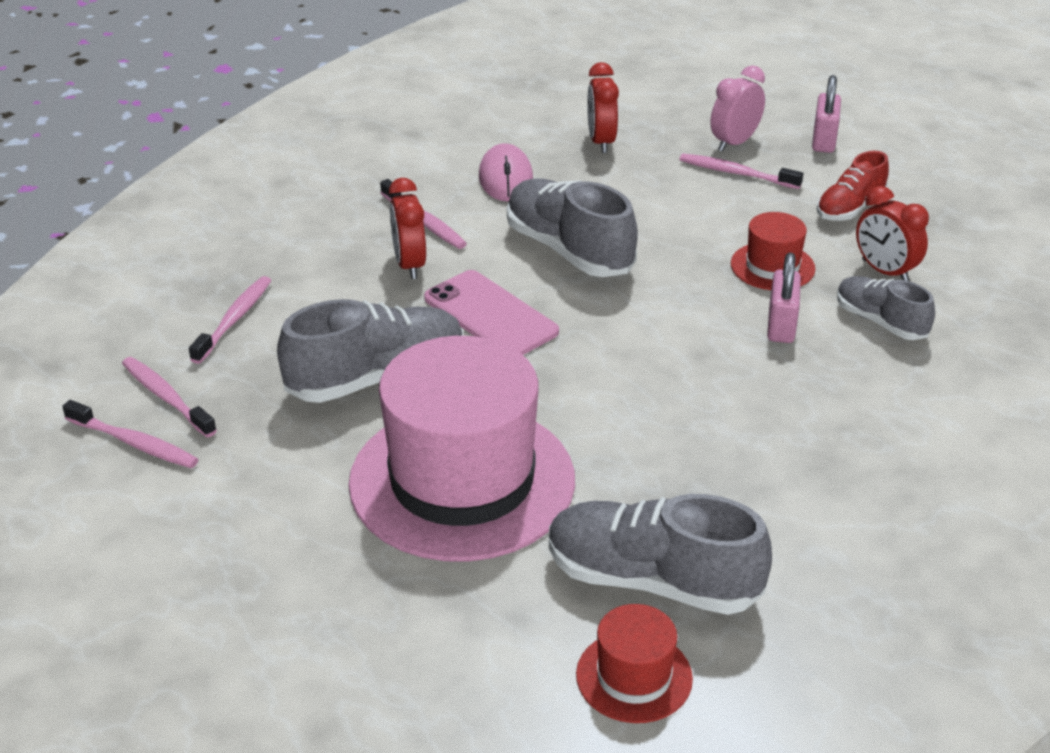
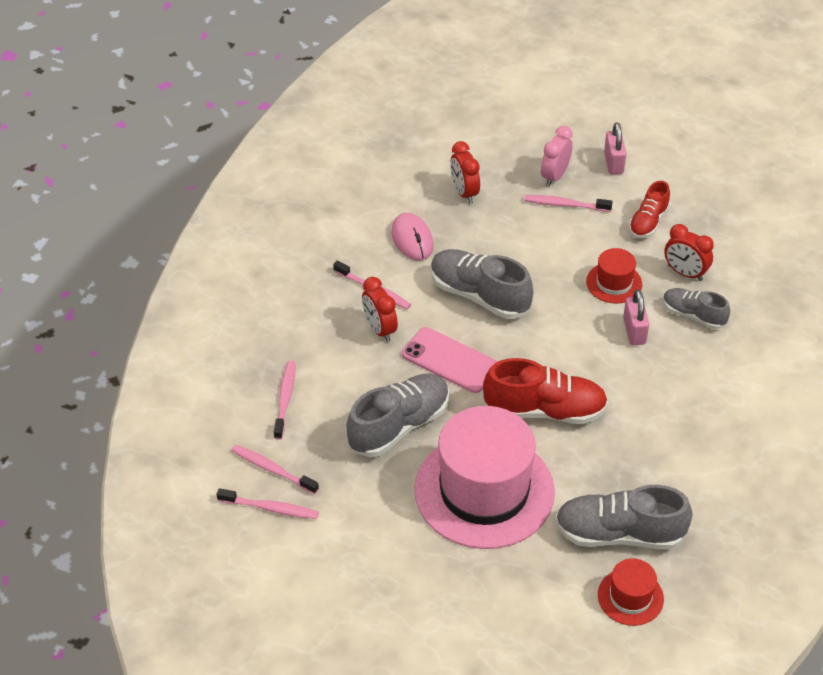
camera: 15 degrees left, 10 degrees up
none -> red shoe [483,358,608,424]

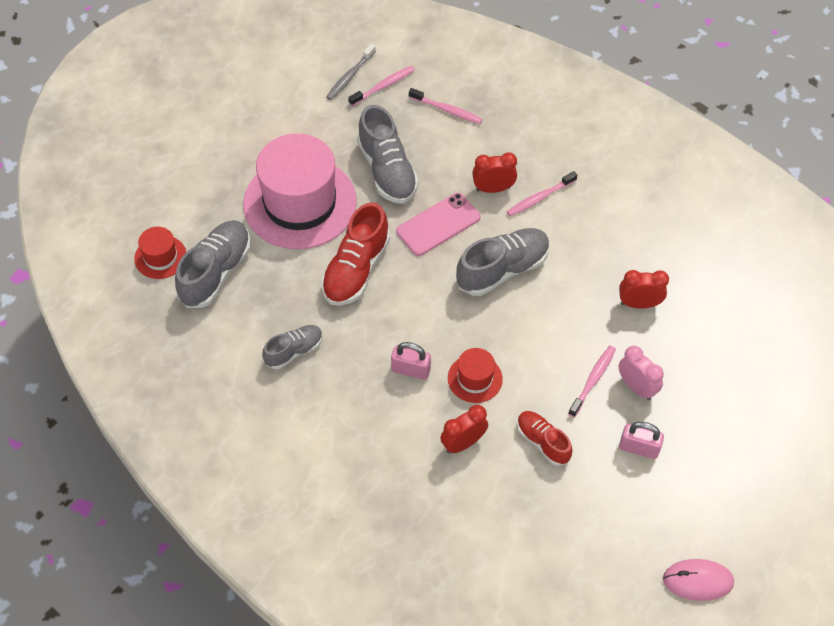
camera: 110 degrees right, 10 degrees up
pink toothbrush [217,488,319,519] -> grey toothbrush [326,44,376,100]
pink mouse [391,213,433,261] -> pink mouse moved to [663,559,734,601]
grey shoe [663,288,730,329] -> grey shoe moved to [262,325,323,369]

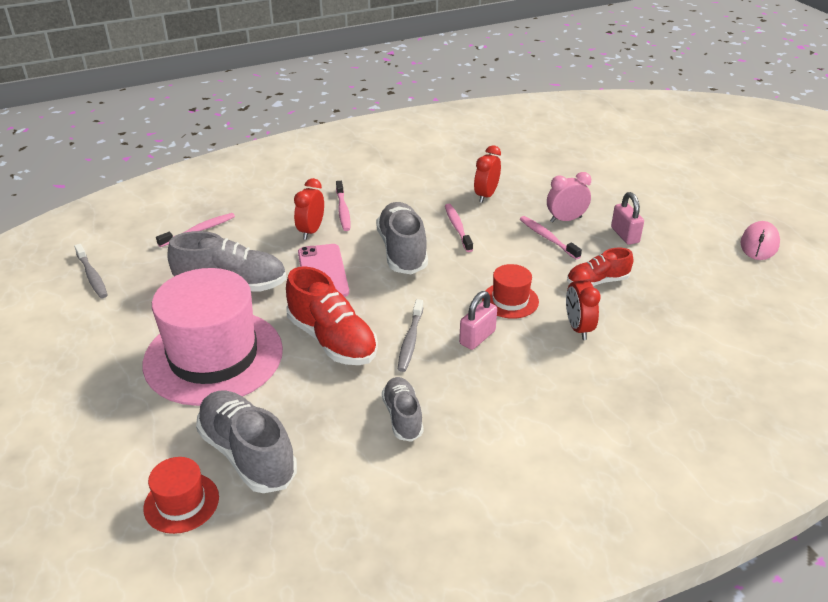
camera: 65 degrees left, 20 degrees down
pink toothbrush [348,66,415,106] -> pink toothbrush moved to [445,204,473,252]
pink padlock [619,422,664,459] -> pink padlock turned 60 degrees counterclockwise [611,192,644,245]
none -> grey toothbrush [398,299,423,372]

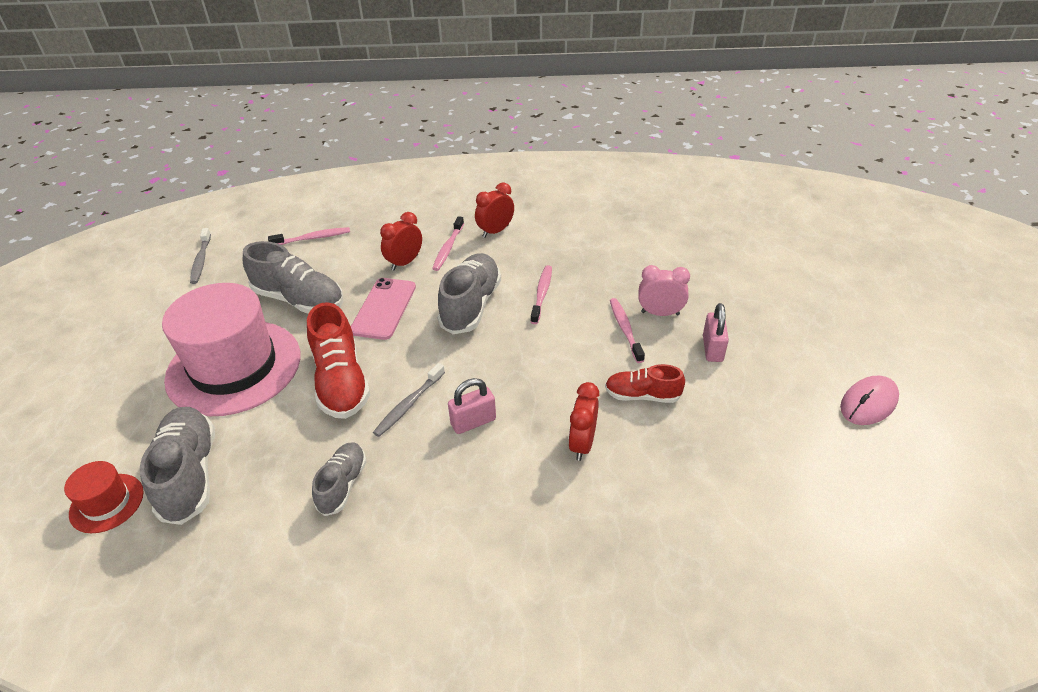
camera: 25 degrees right, 5 degrees up
red clock [474,146,501,203] -> red clock moved to [475,182,514,238]
red hat [482,264,539,319] -> none

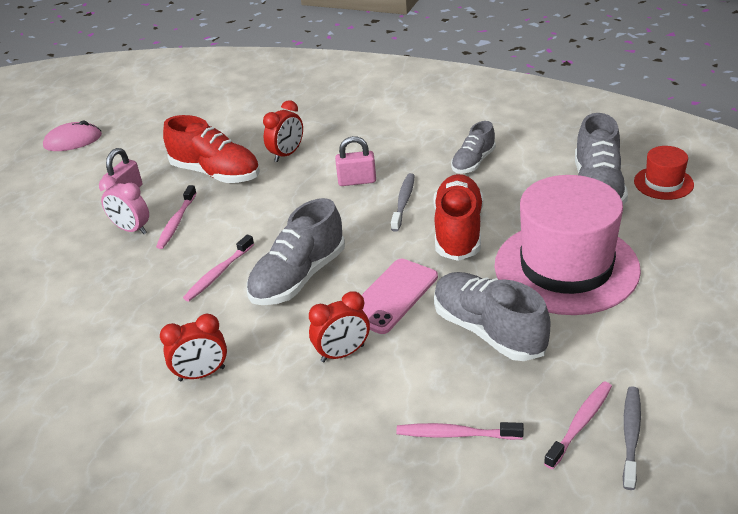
camera: 155 degrees left, 5 degrees down
grey toothbrush [373,363,445,437] -> grey toothbrush turned 45 degrees counterclockwise [391,173,415,232]
pink toothbrush [432,216,464,271] -> pink toothbrush moved to [544,381,612,469]
red shoe [605,364,685,403] -> red shoe [163,115,260,183], size x1.67

